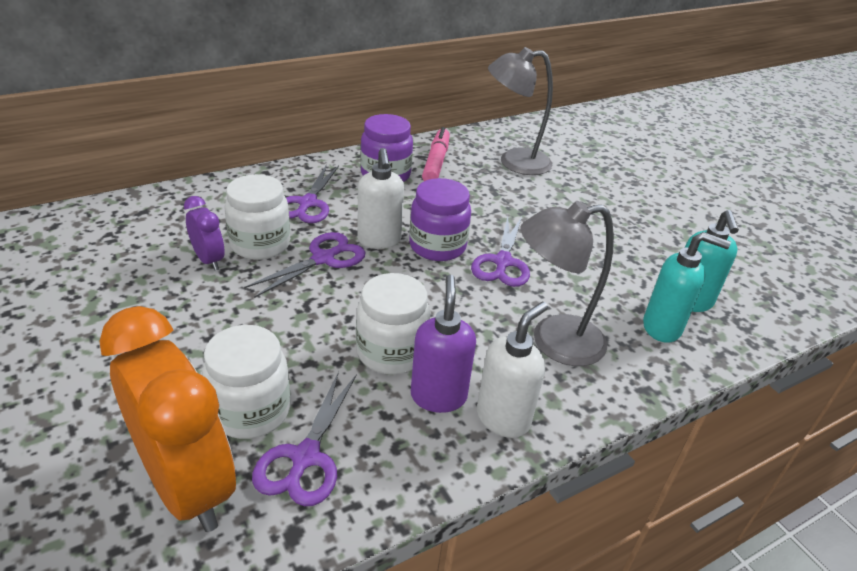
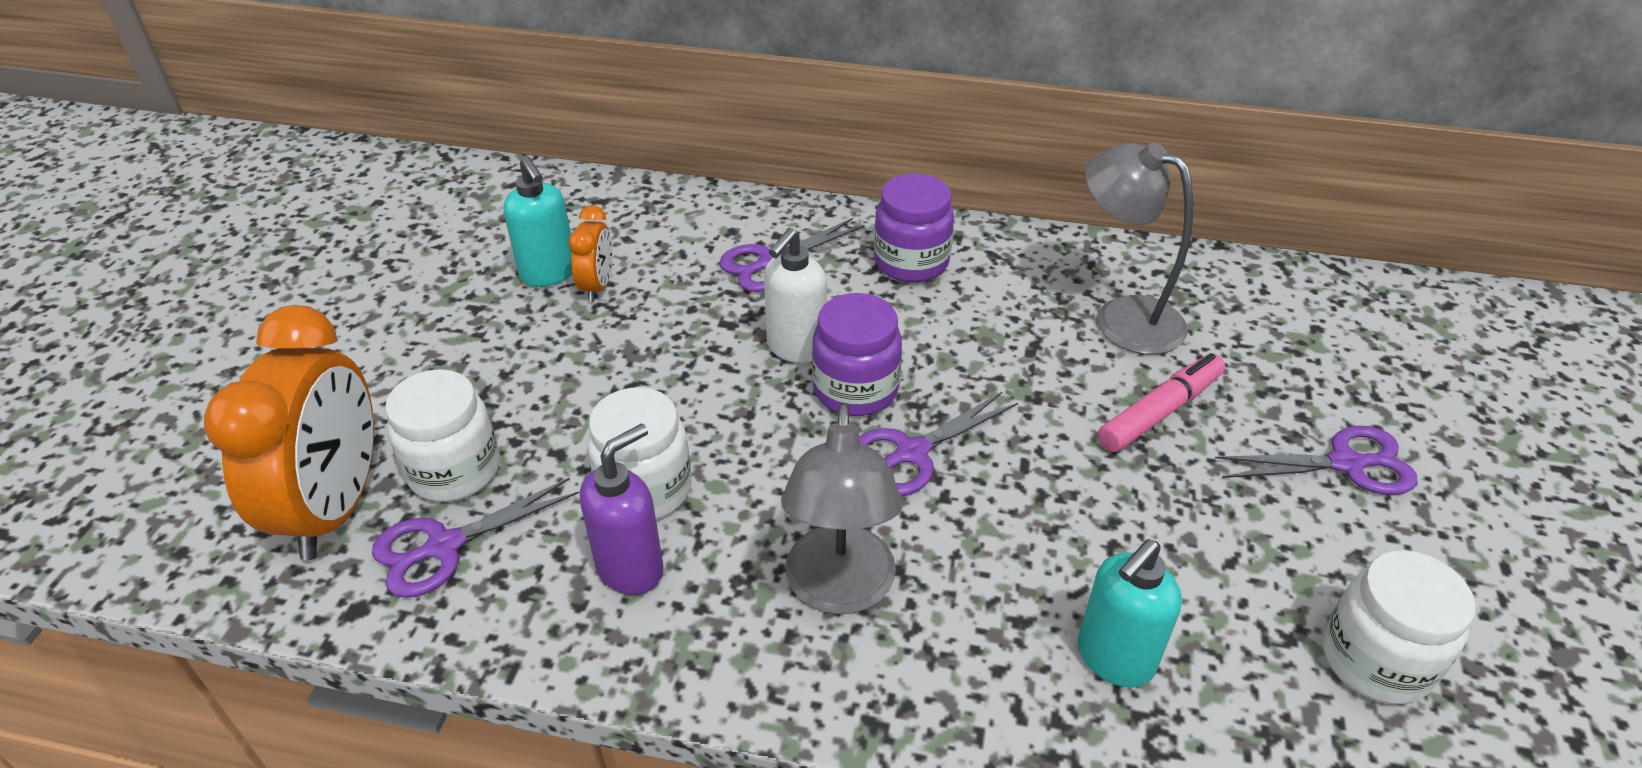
camera: 45 degrees right, 5 degrees up
purple clock [184,196,224,271] -> orange clock [568,205,613,302]
white jar [225,174,290,260] -> white jar moved to [1323,550,1475,704]
purple scissors [244,232,366,298] -> purple scissors moved to [1215,426,1418,495]
pink marker [422,127,450,181] -> pink marker moved to [1098,353,1225,452]
white soap dispenser [477,302,548,438] -> none
grey lamp [521,201,614,366] -> grey lamp turned 120 degrees counterclockwise [781,403,903,614]
turquoise soap dispenser [643,232,731,343] -> turquoise soap dispenser moved to [503,156,572,287]

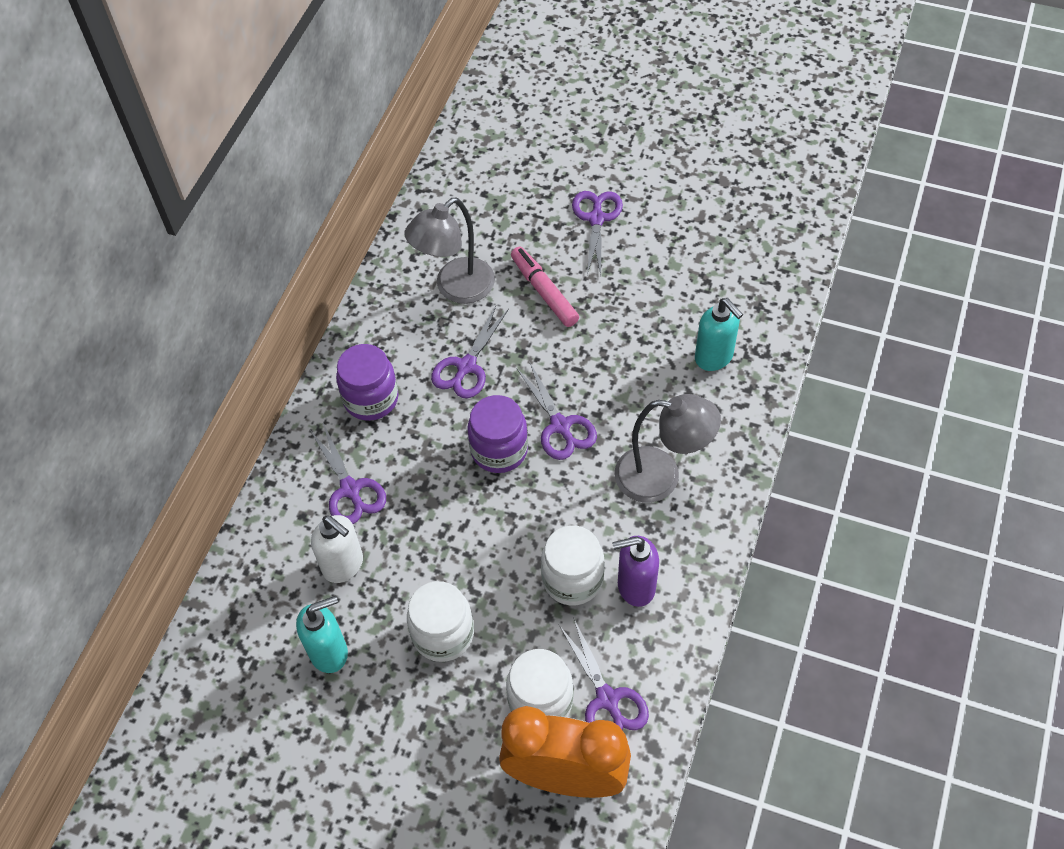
camera: 80 degrees left, 15 degrees up
orange clock [568,205,613,302] -> none
purple soap dispenser [580,423,664,595] -> purple soap dispenser turned 60 degrees counterclockwise [612,536,659,607]
white soap dispenser [764,228,827,363] -> white soap dispenser moved to [311,515,363,583]
white jar [1323,550,1475,704] -> white jar moved to [407,581,474,662]
none -> purple scissors [431,306,509,398]

